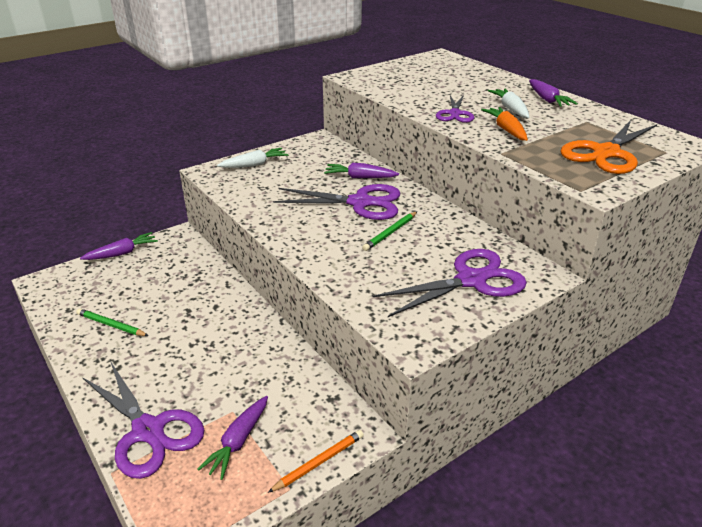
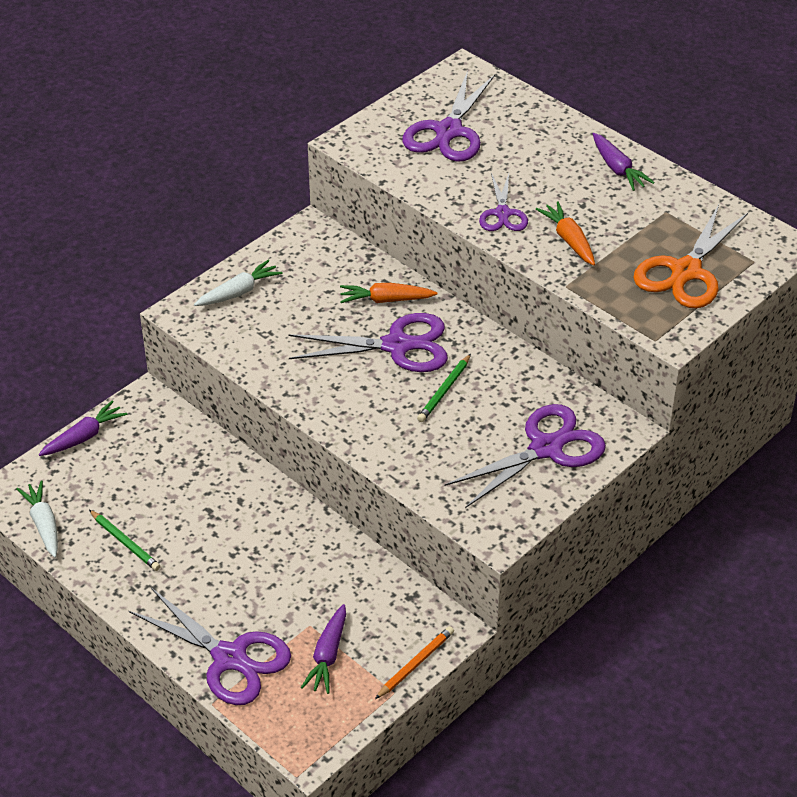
camera: 10 degrees left, 10 degrees up
green pencil [76,308,149,336] -> green pencil turned 150 degrees counterclockwise [89,510,161,571]
purple carrot [324,163,399,178] -> orange carrot [340,283,438,303]
white carrot [488,88,529,118] -> white carrot moved to [16,480,58,558]
none -> purple scissors [403,70,495,162]

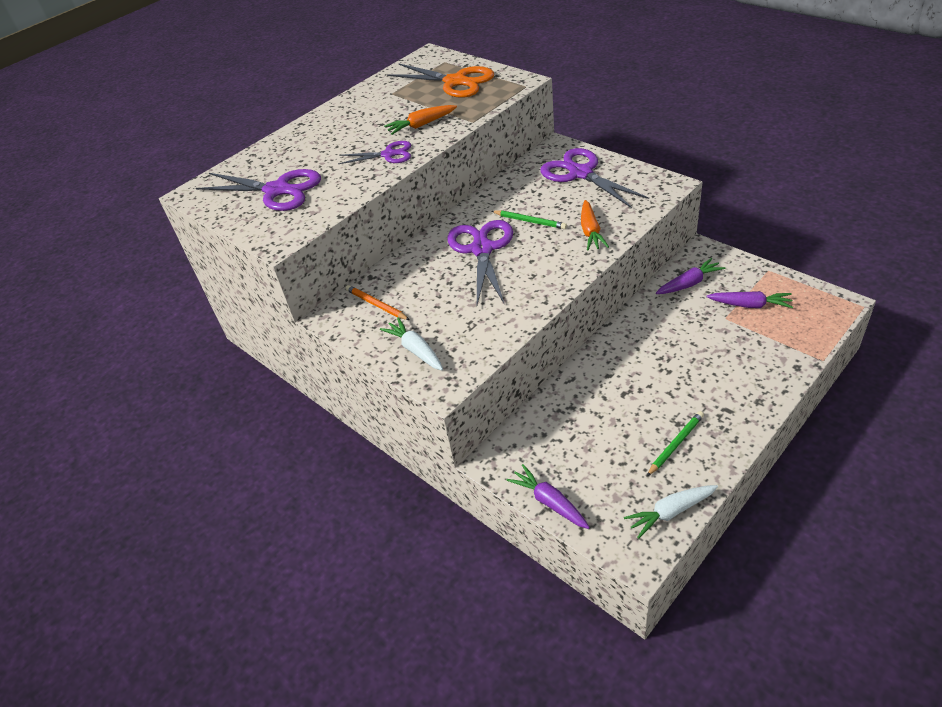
camera: 85 degrees left, 0 degrees up
purple scissors [129,588,291,705] -> none
orange carrot [340,283,438,303] -> orange carrot moved to [581,200,609,250]
orange pencil [375,626,454,699] -> orange pencil moved to [345,285,410,320]
purple carrot [593,133,655,191] -> purple carrot moved to [656,258,725,294]

